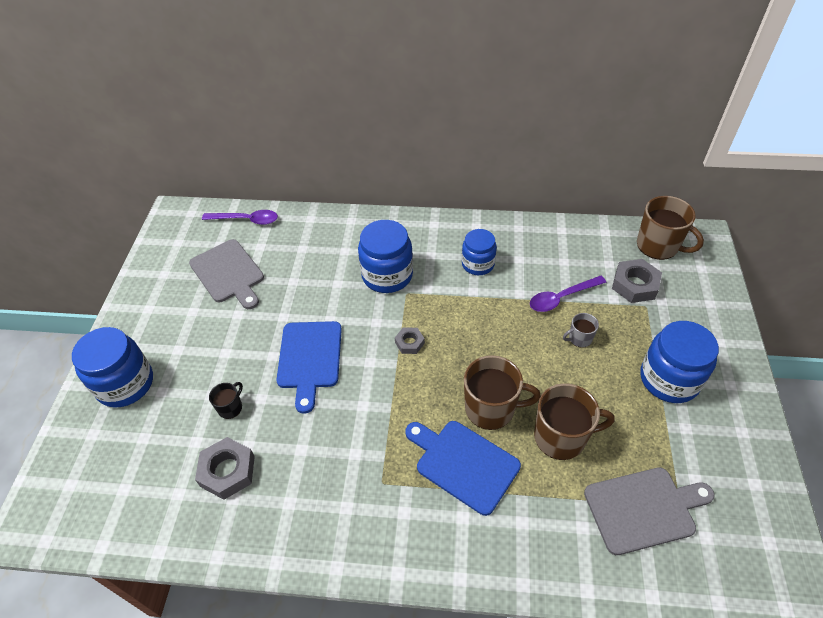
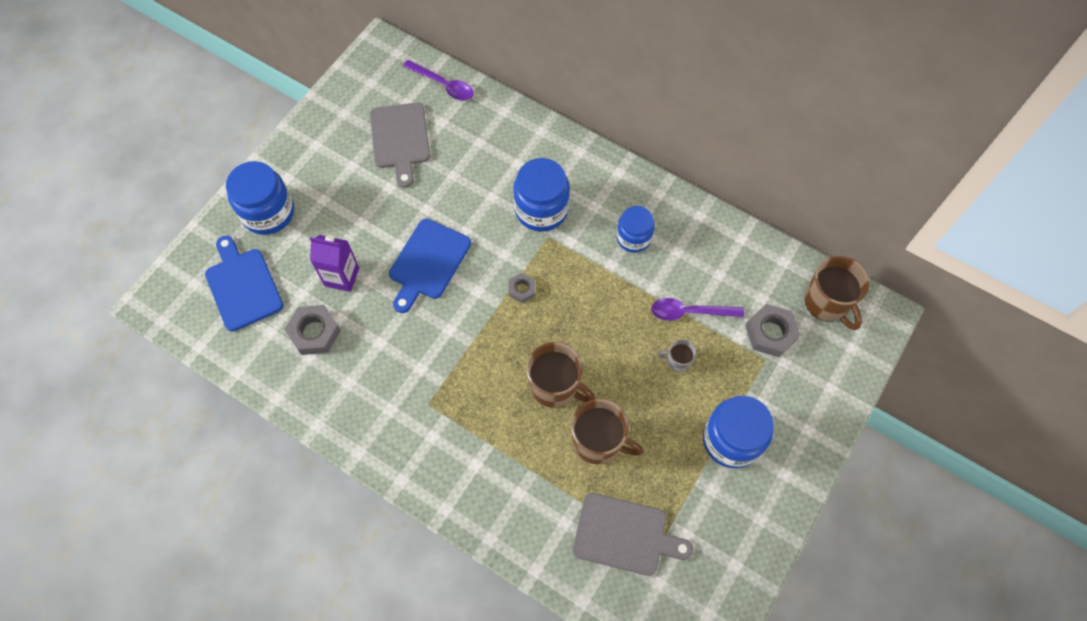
camera: 25 degrees right, 15 degrees up
black mug [209,382,243,419] -> purple carton [310,235,359,292]
blue cutting board [405,421,521,516] -> blue cutting board moved to [205,236,283,332]

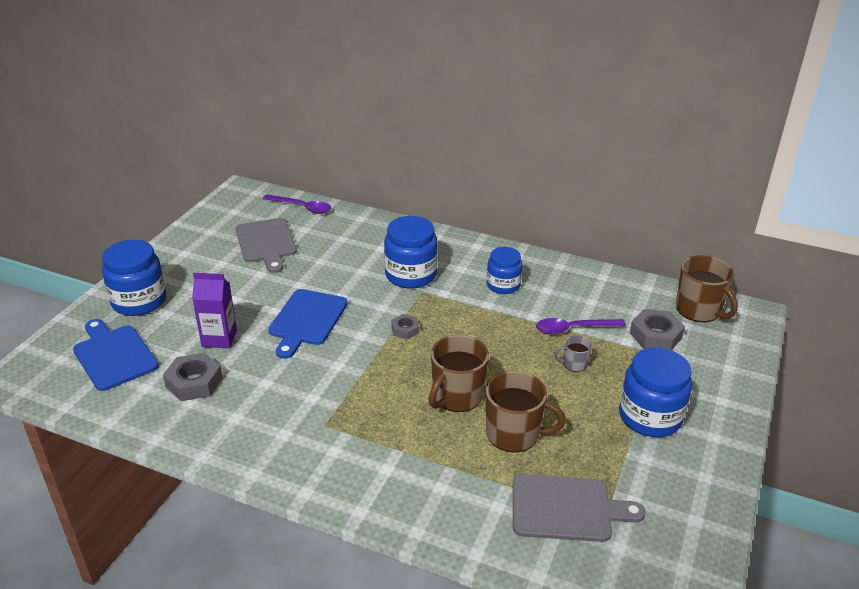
camera: 10 degrees left, 30 degrees down
brown mug [526,342,595,408] -> brown mug turned 105 degrees clockwise [429,335,489,412]

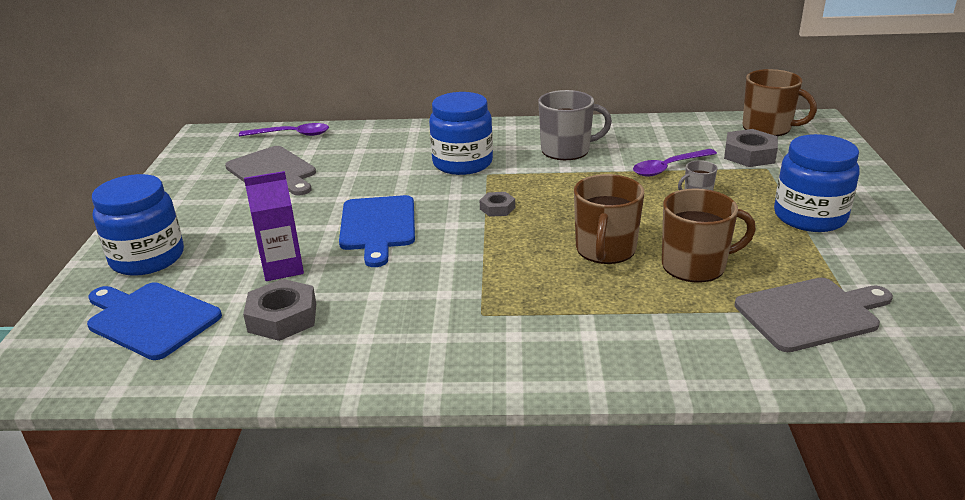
camera: 20 degrees left, 5 degrees down
blue jar [487,247,522,294] -> grey mug [538,90,612,160]

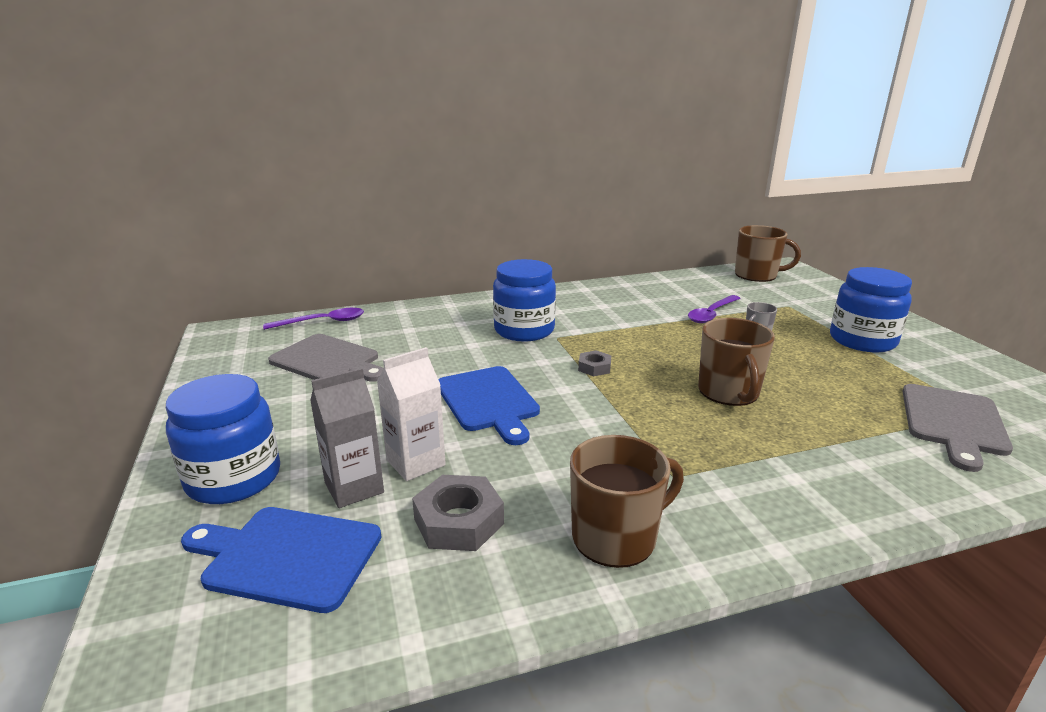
camera: 20 degrees left, 5 degrees down
purple carton [244,171,304,281] -> white carton [377,347,446,481]
grey mug [538,90,612,160] -> none
brown mug [662,188,756,283] -> brown mug moved to [570,435,684,568]
grey nut [724,129,778,167] -> none
grey cutting board [735,278,893,352] -> grey cutting board turned 150 degrees clockwise [902,384,1013,472]
none -> grey carton [310,368,384,508]

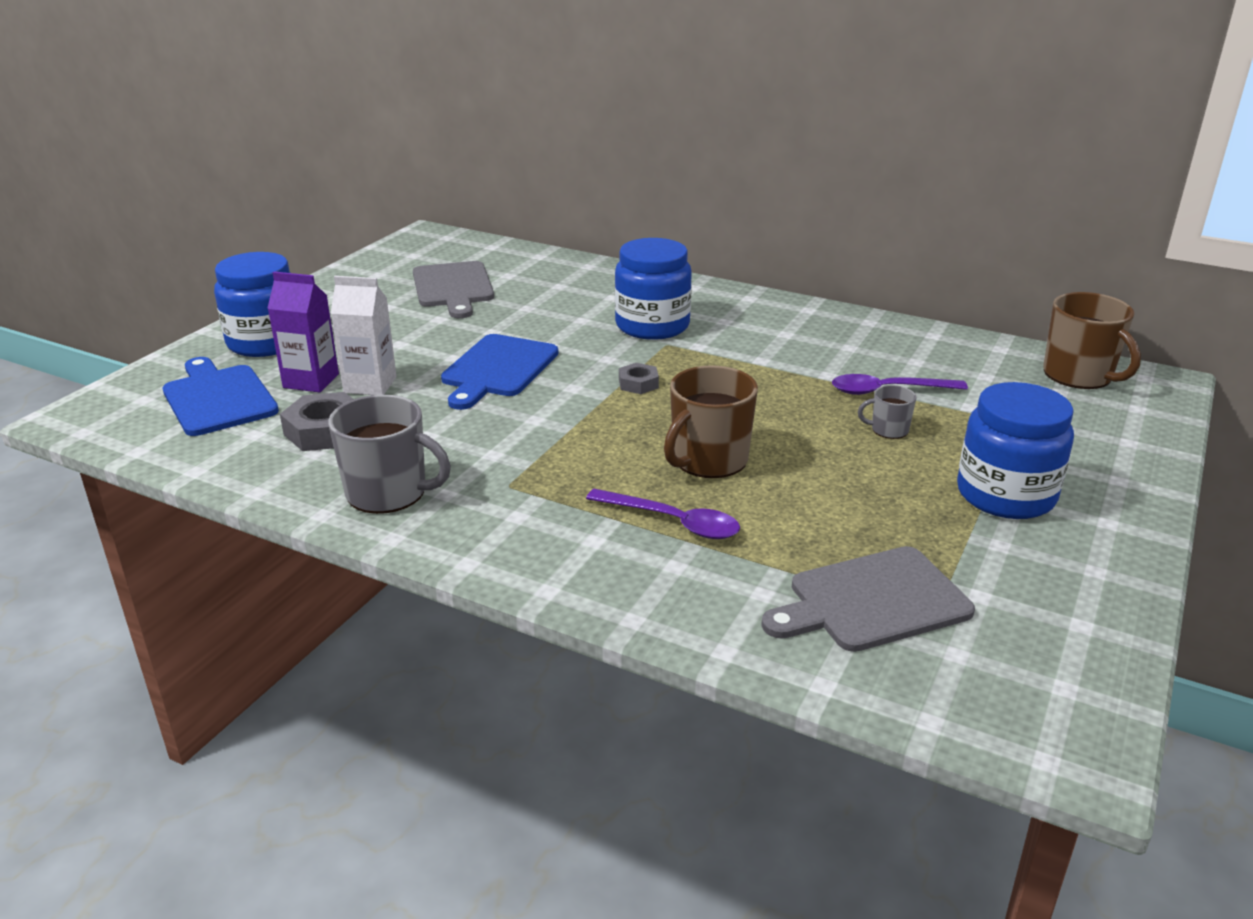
camera: 45 degrees right, 5 degrees up
purple spoon [263,308,364,330] -> purple spoon moved to [586,489,740,539]
grey carton [310,368,384,508] -> purple carton [267,271,339,393]
brown mug [570,435,684,568] -> grey mug [328,395,451,514]

